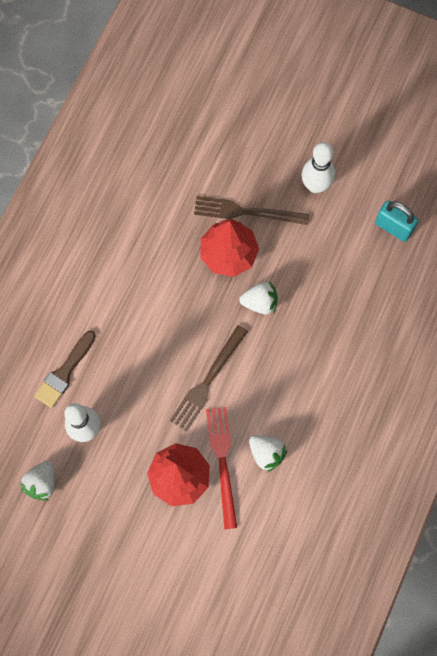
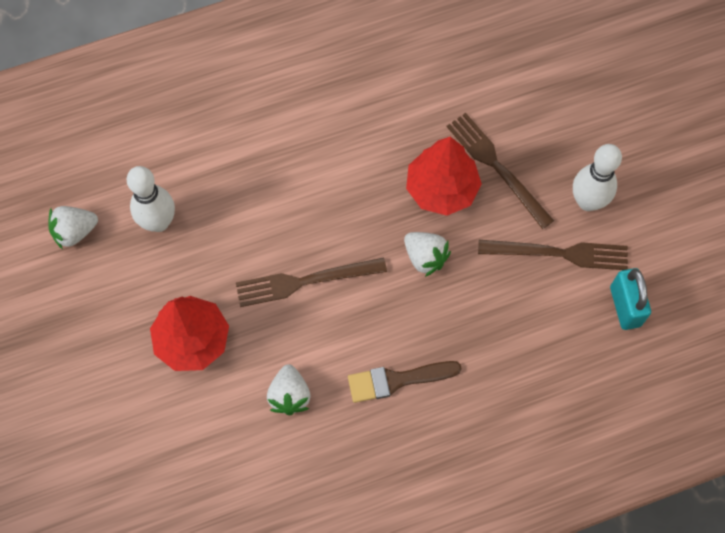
camera: 45 degrees right, 5 degrees down
brown brush [34,330,96,408] -> brown brush moved to [348,361,462,403]
red fork [206,407,237,529] -> none
none -> brown fork [478,240,628,270]

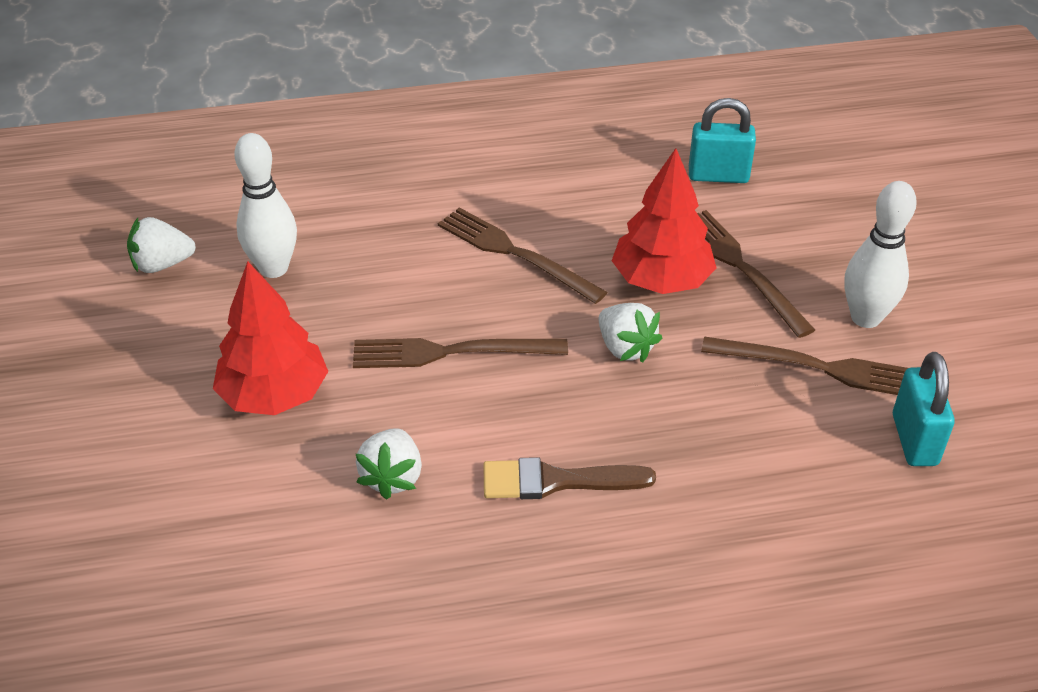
camera: 10 degrees right, 25 degrees down
none -> brown fork [438,207,608,304]
none -> turquoise padlock [689,98,756,183]

